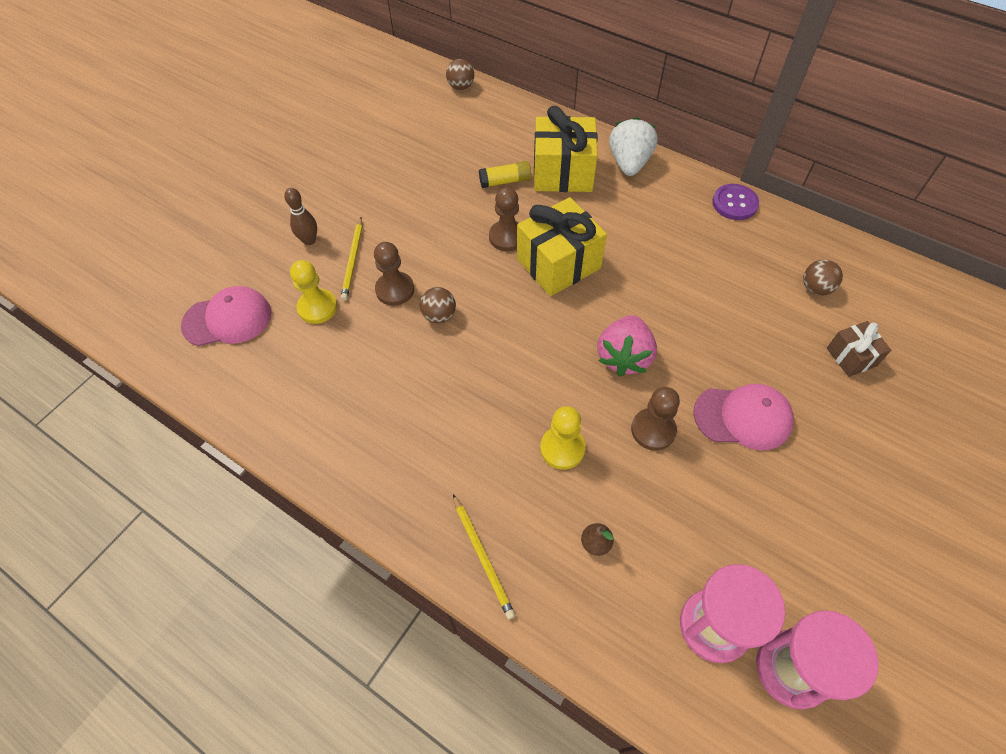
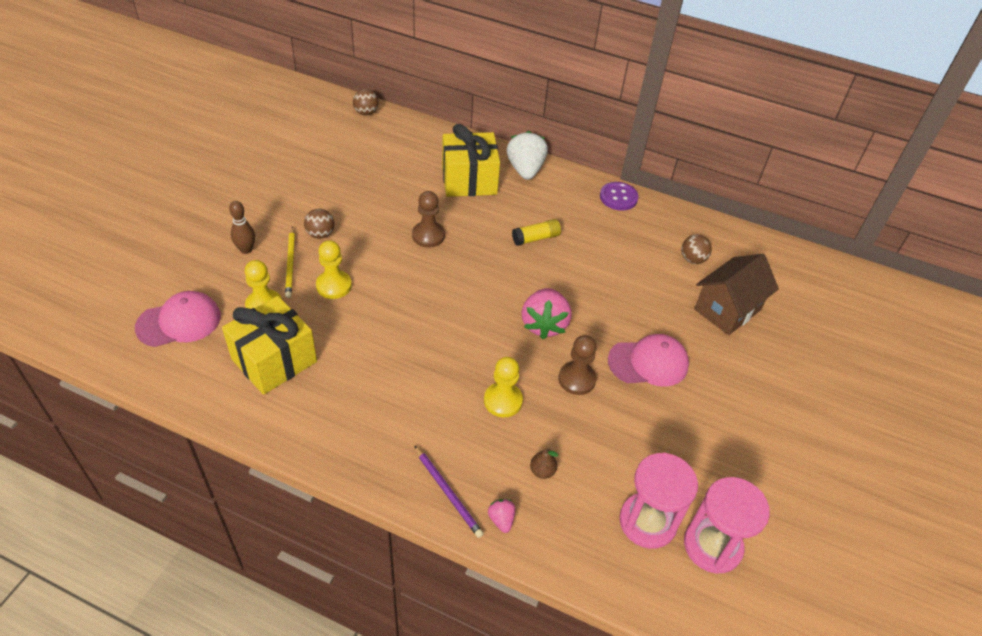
camera: 15 degrees left, 10 degrees down
brown pawn [374,242,414,306] -> yellow pawn [316,240,352,299]
brown ball [420,287,456,323] -> brown ball moved to [304,209,334,239]
yellow pencil [453,494,515,619] -> purple pencil [414,445,484,538]
yellow glue stick [479,161,531,188] -> yellow glue stick moved to [512,219,561,246]
yellow gift [517,197,607,296] -> yellow gift moved to [222,296,317,395]
brown gift [827,321,891,377] -> brown house [694,254,779,335]
none -> pink strawberry [488,499,515,533]

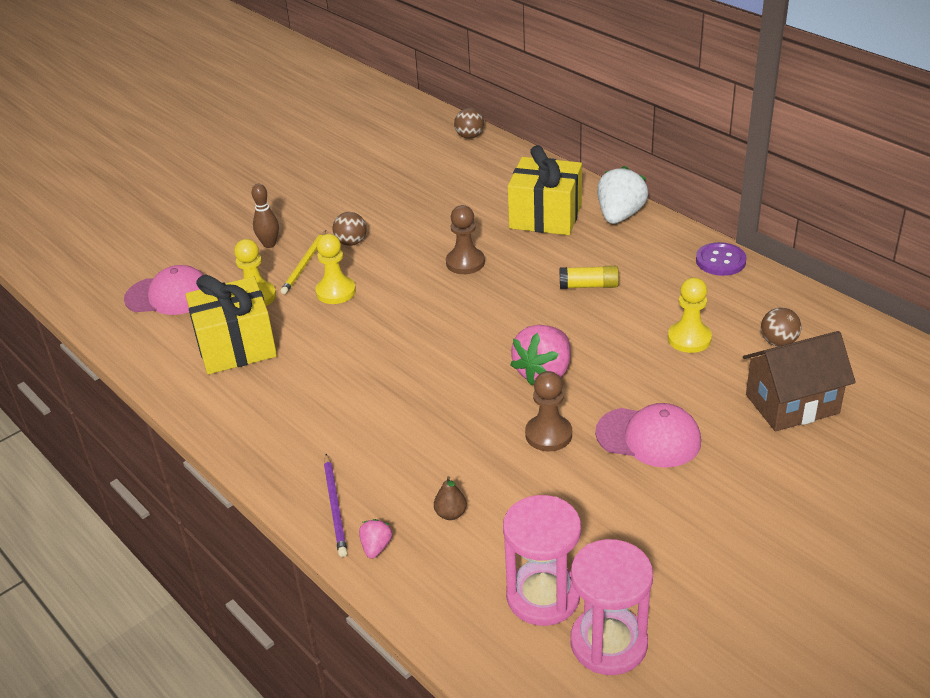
camera: 30 degrees right, 10 degrees down
yellow pawn [484,357,523,417] -> yellow pawn moved to [668,278,712,353]

